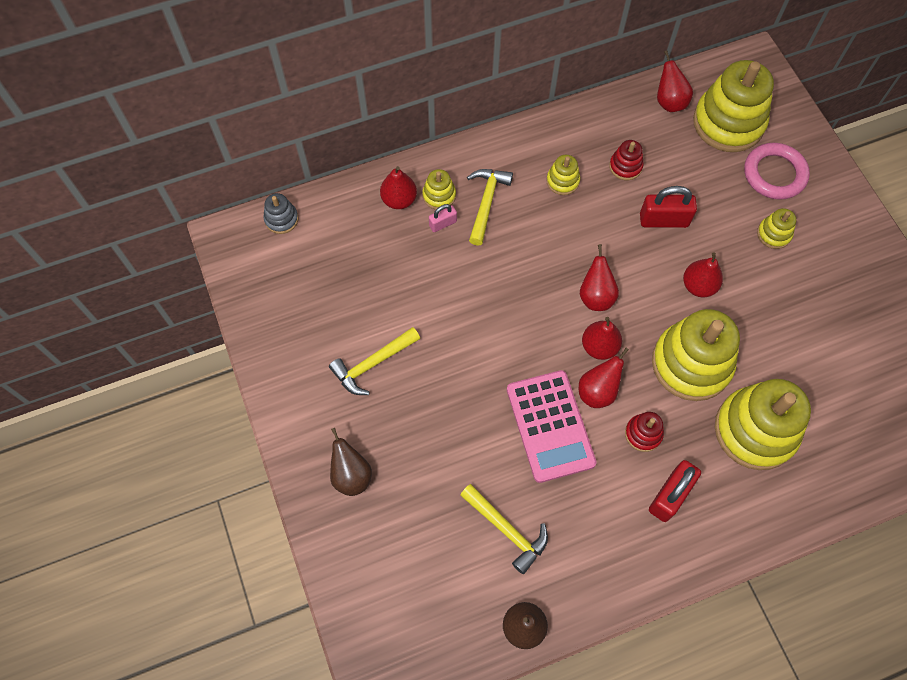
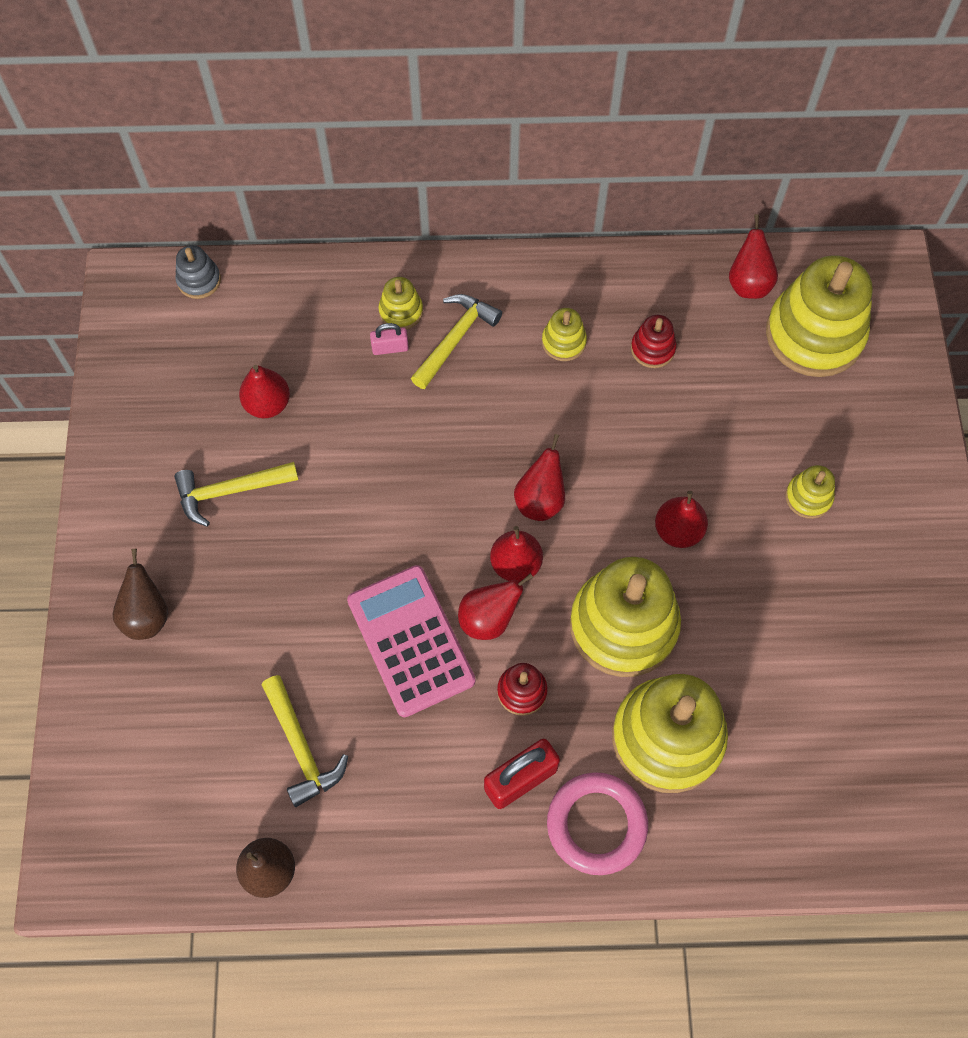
camera: 20 degrees right, 0 degrees up
red pear [380,166,417,209] -> red pear moved to [239,365,290,418]
pink calculator [507,370,597,483] -> pink calculator turned 150 degrees clockwise [347,565,475,717]
red padlock [640,186,697,228] -> none
pink ring [744,143,810,200] -> pink ring moved to [547,772,648,875]

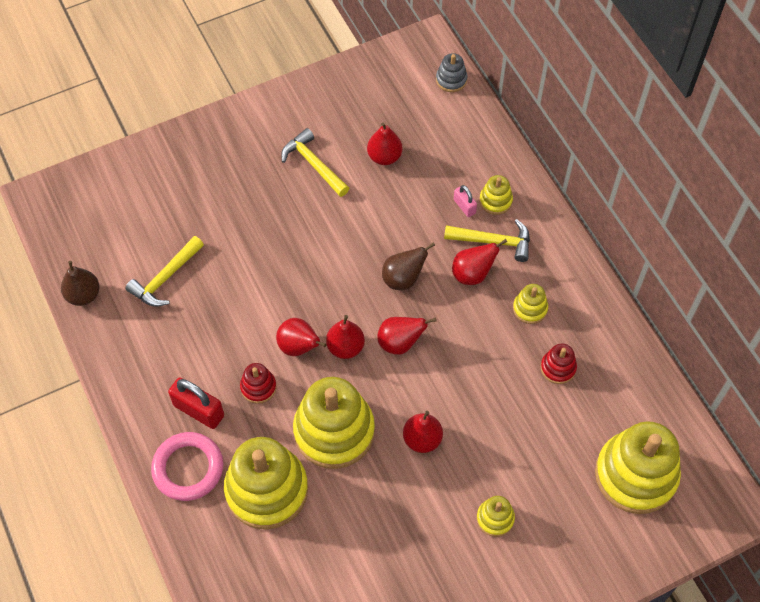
camera: 65 degrees right, 5 degrees down
brown pear [113,549,168,640] -> brown pear moved to [382,242,435,290]
pink calculator [347,565,475,717] -> none
red pear [729,214,778,299] -> red pear moved to [452,239,507,285]

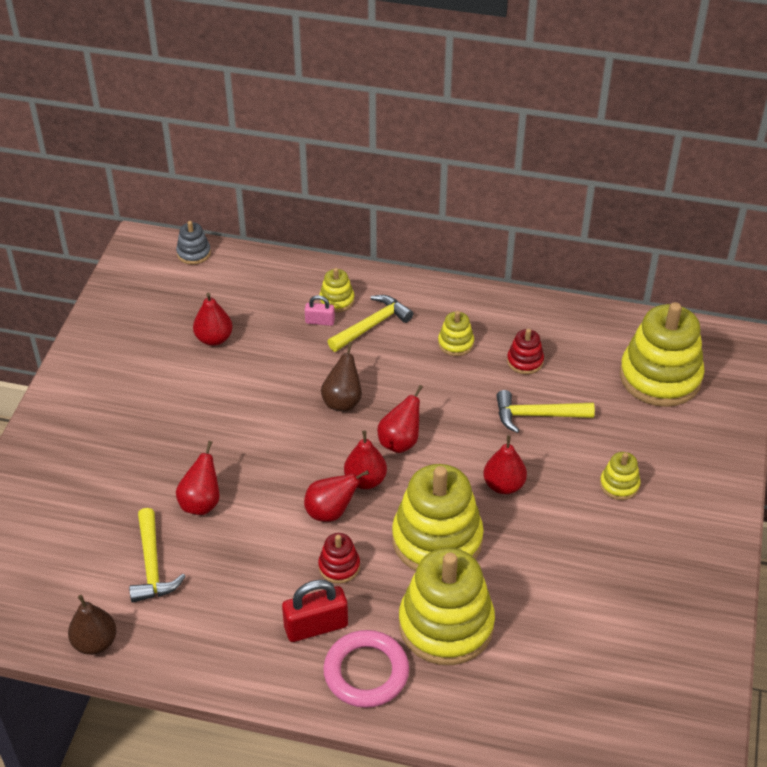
camera: 50 degrees left, 15 degrees down
yellow hammer [281,128,349,197] -> yellow hammer moved to [496,390,595,433]
red pear [452,239,507,285] -> red pear moved to [176,441,220,515]

